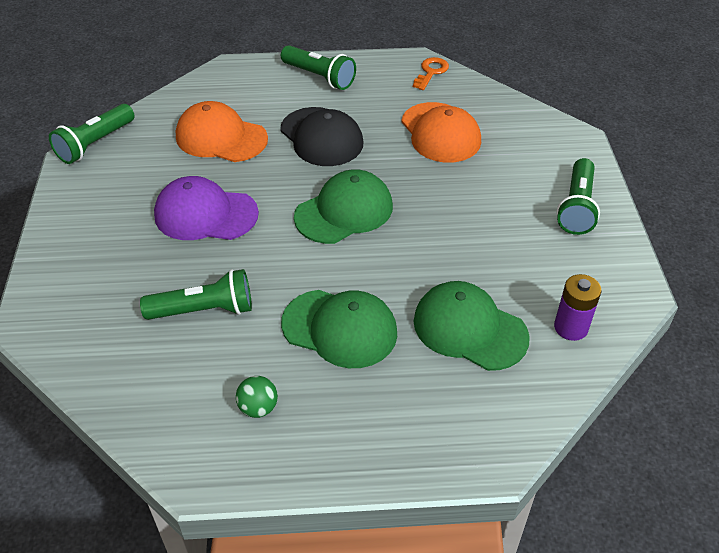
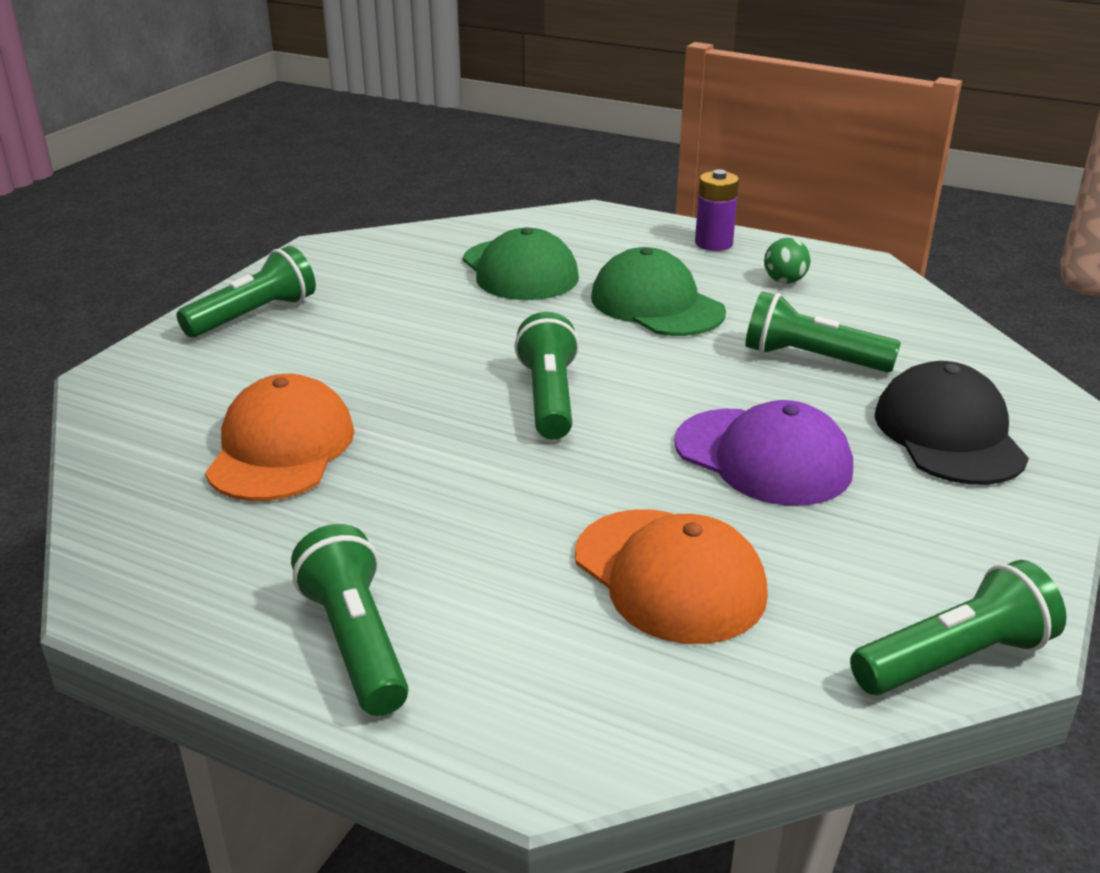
camera: 150 degrees left, 15 degrees down
black cap [280,107,363,166] -> black cap moved to [875,361,1029,485]
green cap [294,169,393,244] -> green flashlight [514,312,579,440]
orange key [413,57,449,90] -> none
purple battery [554,274,601,341] -> purple battery moved to [695,169,739,251]

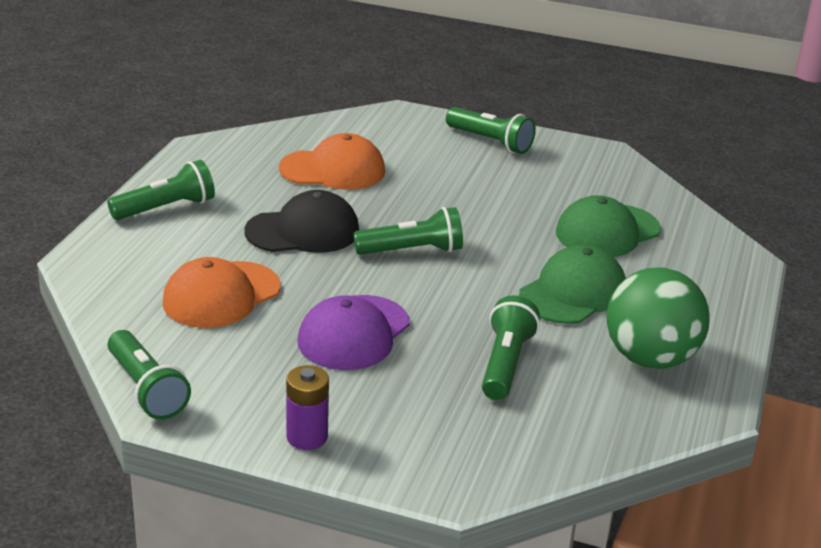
camera: 80 degrees right, 0 degrees up
purple battery [695,169,739,251] -> purple battery moved to [286,365,329,450]
green ball [764,238,811,284] -> green ball [606,267,710,369], size x2.40
black cap [875,361,1029,485] -> black cap moved to [245,190,359,253]

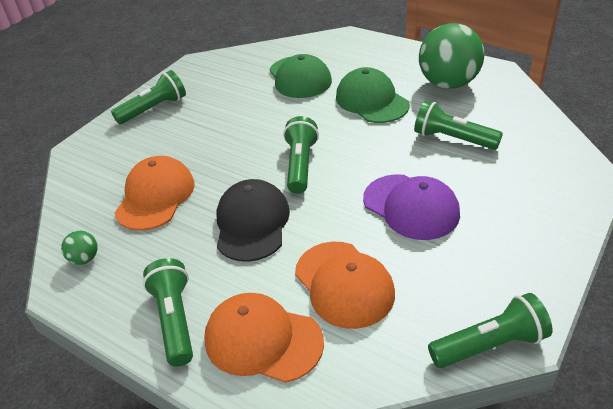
camera: 70 degrees left, 10 degrees up
purple battery [286,365,329,450] -> none
none -> green ball [61,231,98,265]
none -> orange cap [204,293,324,383]

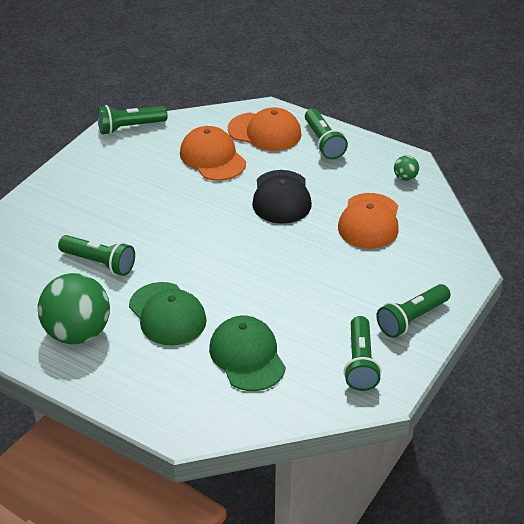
camera: 175 degrees right, 0 degrees up
green flashlight [283,116,319,194] -> green flashlight moved to [344,316,381,391]
purple cap [363,174,460,240] -> none

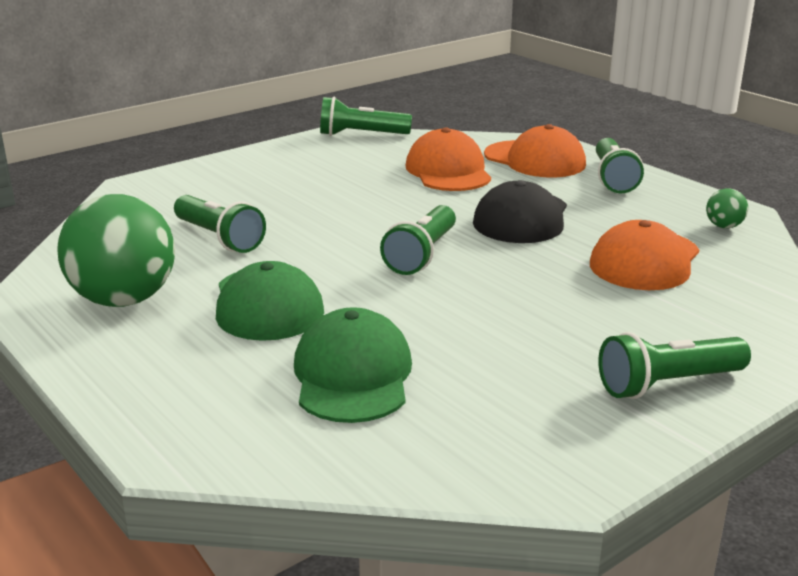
camera: 20 degrees right, 15 degrees down
green flashlight [344,316,381,391] -> green flashlight moved to [380,205,456,275]

